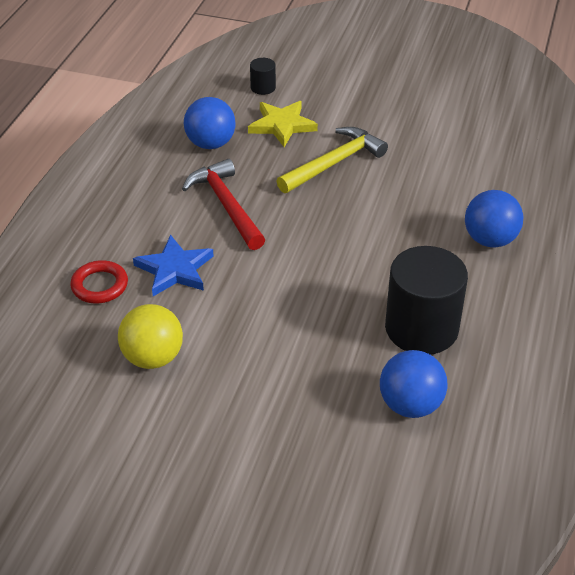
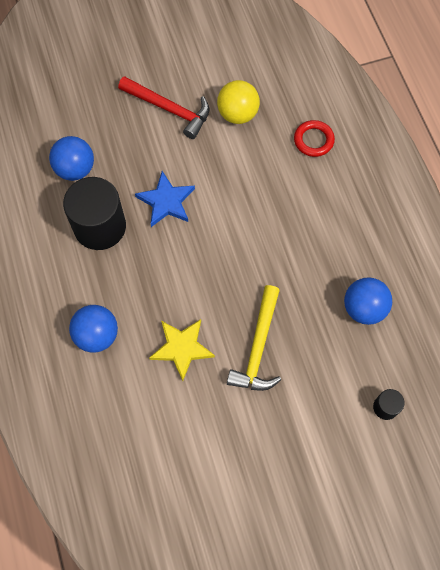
camera: 145 degrees right, 25 degrees up
blue star [133,235,214,296] -> blue star moved to [135,171,195,227]
red hammer [182,159,265,250] -> red hammer moved to [118,76,209,139]
yellow star [248,101,318,147] -> yellow star moved to [149,319,215,381]

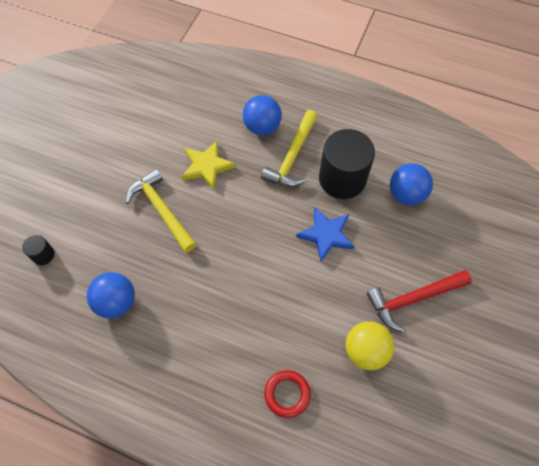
camera: 130 degrees right, 5 degrees down
none -> yellow hammer [261,110,318,187]

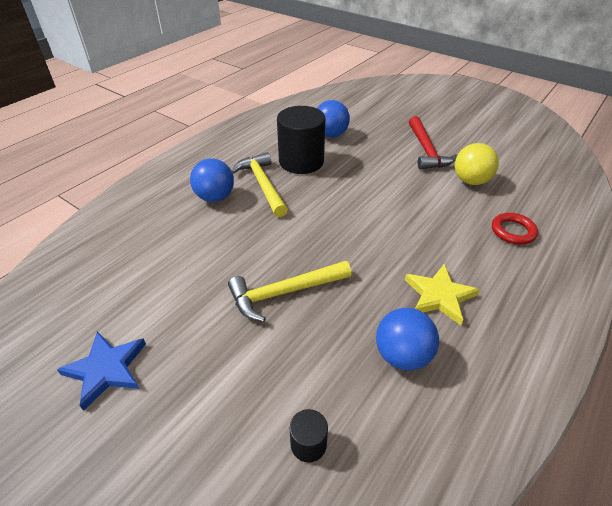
camera: 75 degrees left, 20 degrees down
yellow star [181,141,236,190] -> yellow star moved to [405,264,479,325]
yellow hammer [261,110,318,187] -> yellow hammer turned 150 degrees counterclockwise [232,152,288,217]
blue star [296,207,355,262] -> blue star moved to [57,331,146,411]

